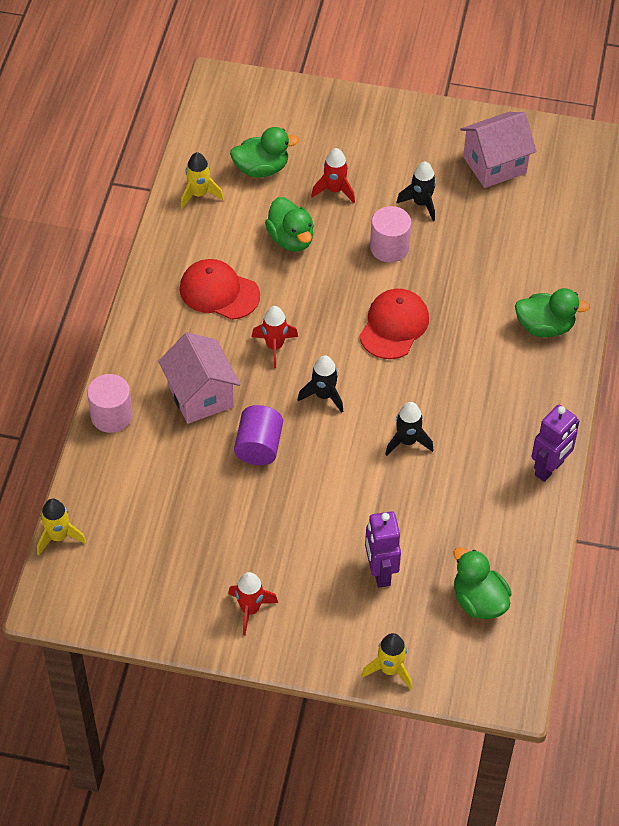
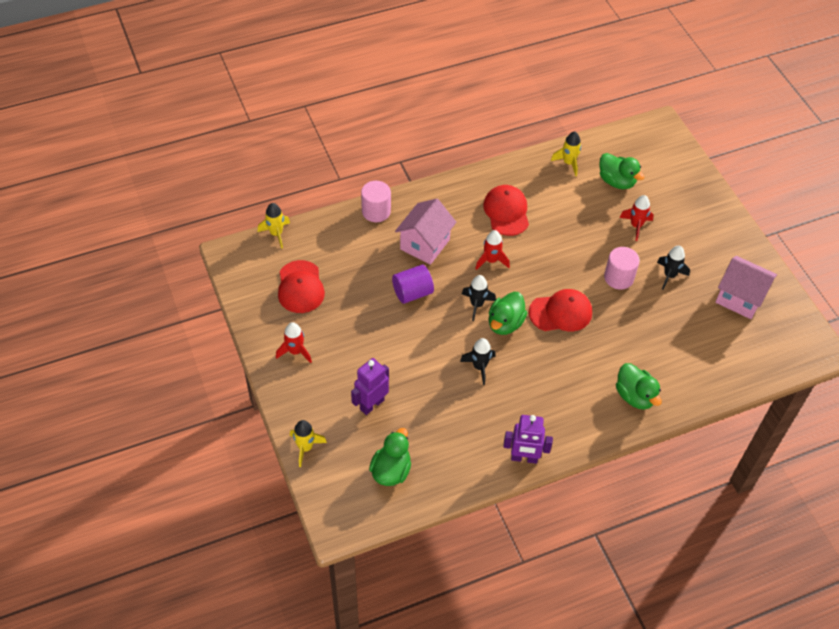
camera: 55 degrees right, 0 degrees up
green duck [265,197,314,252] -> green duck moved to [489,292,527,335]
none -> red cap [278,260,325,313]

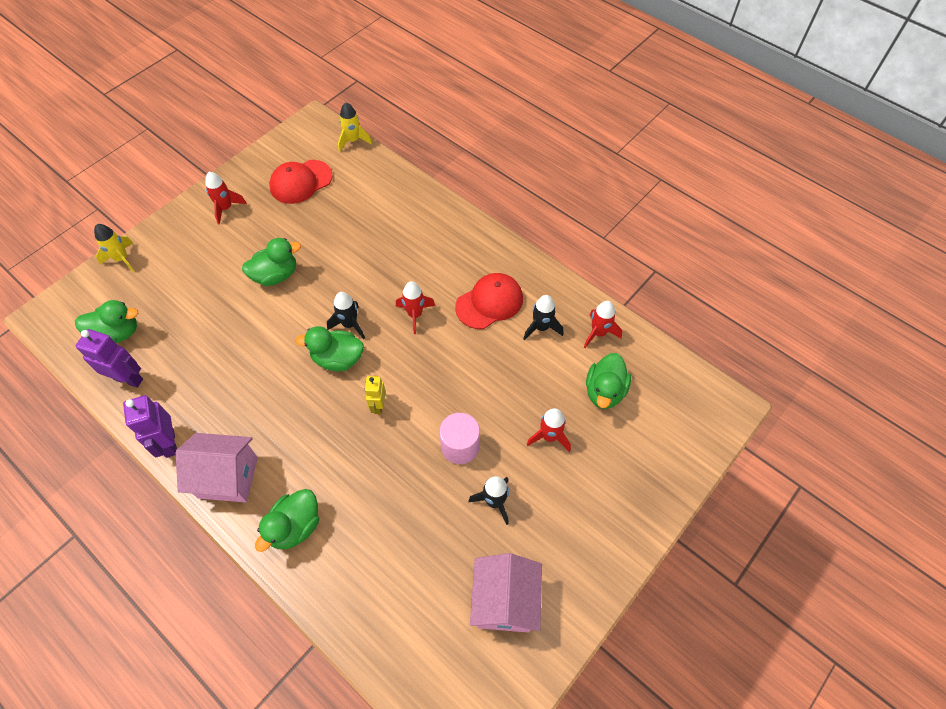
camera: 65 degrees right, 5 degrees up
purple robot [351,358,389,415] -> purple robot moved to [75,329,143,388]
pink cylinder [361,181,391,222] -> none
purple cylinder [392,265,434,304] -> none
pink house [395,199,456,265] -> pink house moved to [176,433,258,502]
black rocket [460,338,496,385] -> black rocket moved to [523,295,563,340]
red cap [529,289,592,331] -> yellow robot [365,376,386,414]
yellow rocket [551,132,581,177] -> red rocket [584,301,622,348]
none -> green duck [242,238,301,286]

